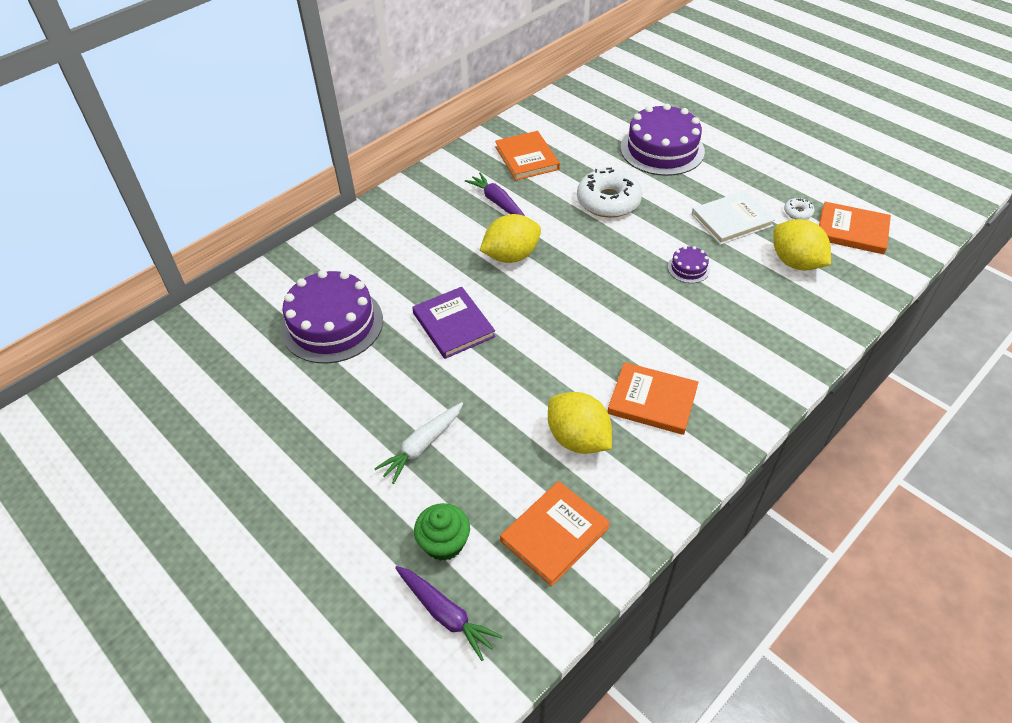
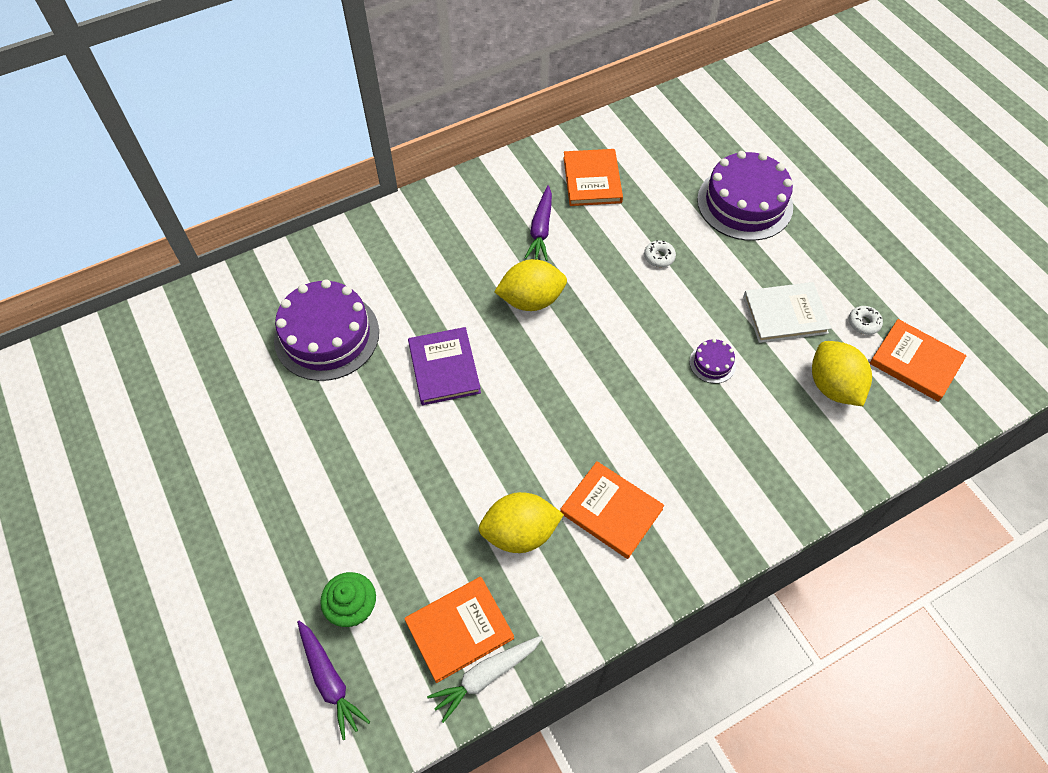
camera: 15 degrees right, 10 degrees up
white carrot [374,402,463,484] -> white carrot moved to [427,635,543,723]
purple carrot [465,173,525,216] -> purple carrot turned 150 degrees counterclockwise [525,185,552,261]
yellow lemon [548,392,612,454] -> yellow lemon turned 75 degrees counterclockwise [479,492,564,553]
white donut [577,168,642,218] -> white donut [644,240,676,267], size x0.44

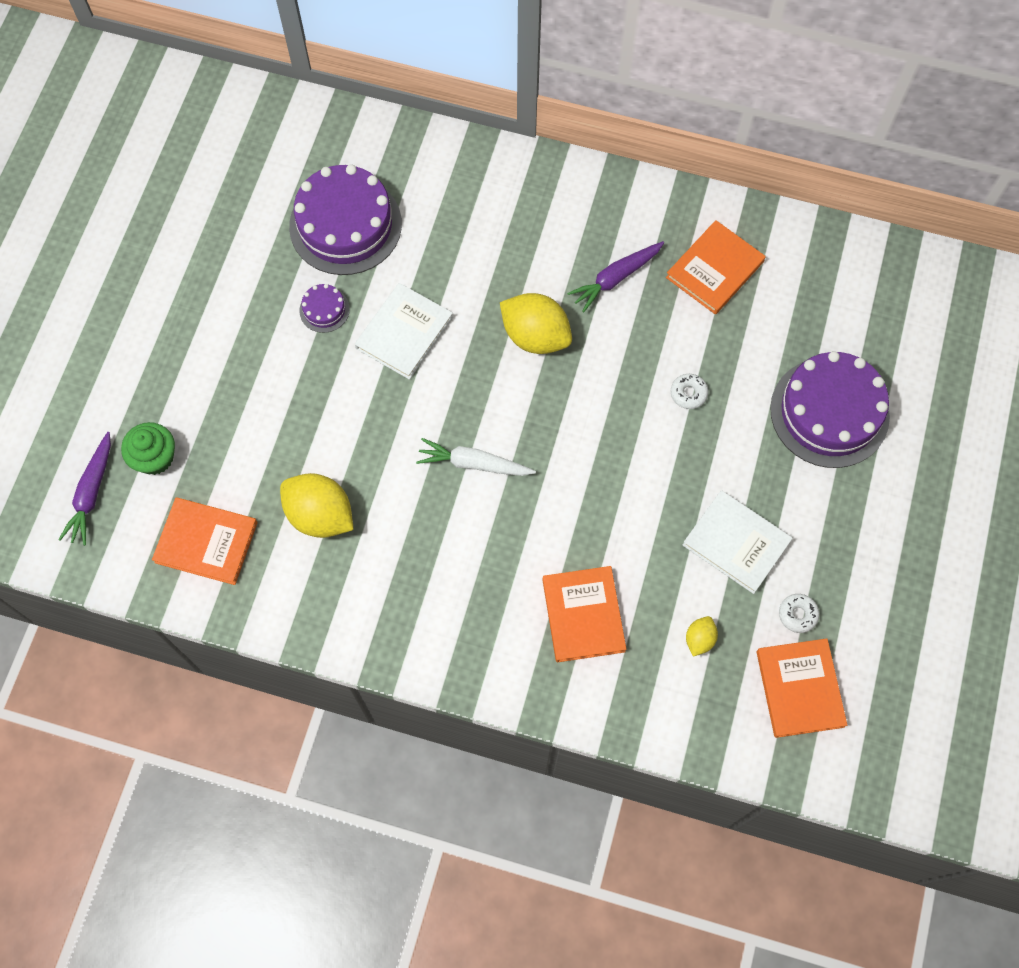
camera: 45 degrees right, 10 degrees up
purple book [408,327,481,405] -> white book [355,283,453,380]
white carrot [427,635,543,723] -> white carrot moved to [416,438,536,476]
orange book [560,461,664,559] -> orange book moved to [542,566,626,663]
purple cake [690,339,736,383] -> purple cake moved to [300,284,350,333]
yellow lemon [812,341,872,406] -> yellow lemon [686,616,718,657], size x0.49

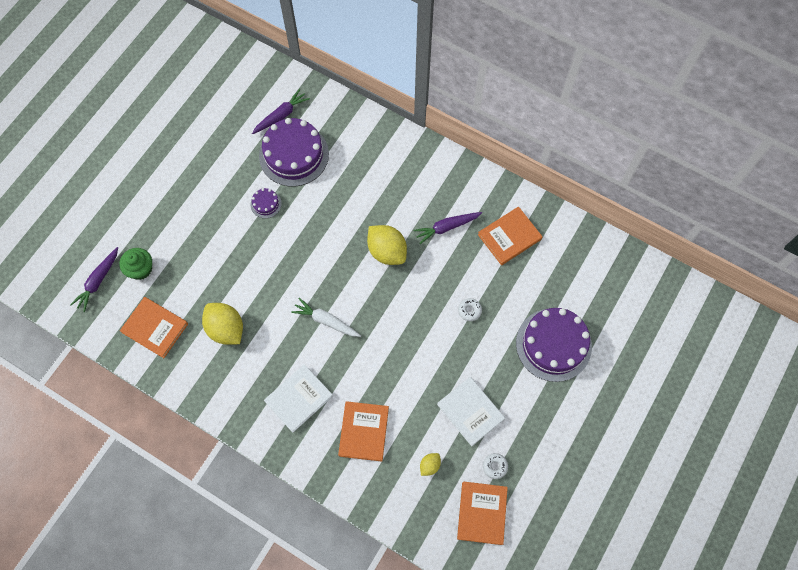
camera: 15 degrees right, 0 degrees up
white book [355,283,453,380] -> white book moved to [264,364,333,433]
none -> purple carrot [252,89,310,134]

